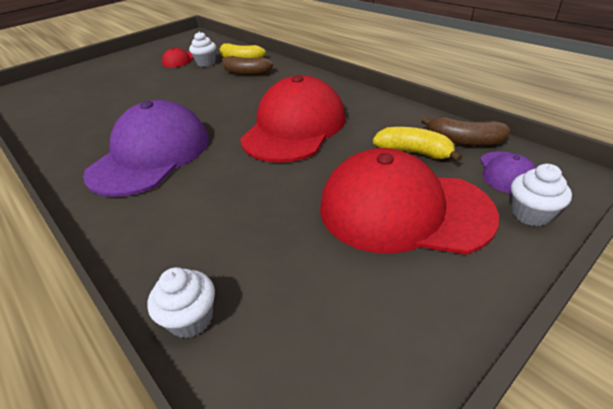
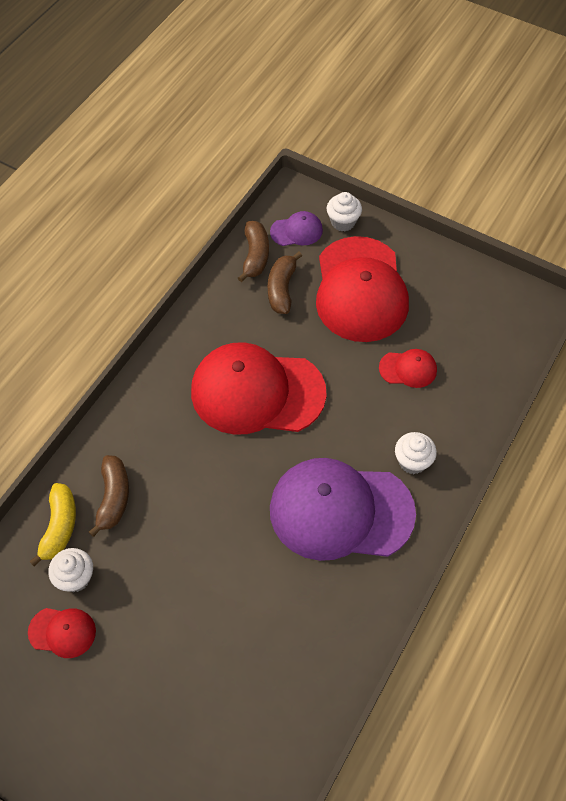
camera: 110 degrees left, 20 degrees up
white cupcake [147,267,215,338] -> white cupcake moved to [395,432,437,474]
yellow banana [373,127,462,162] -> brown banana [268,252,302,314]
none -> red cap [379,349,437,388]

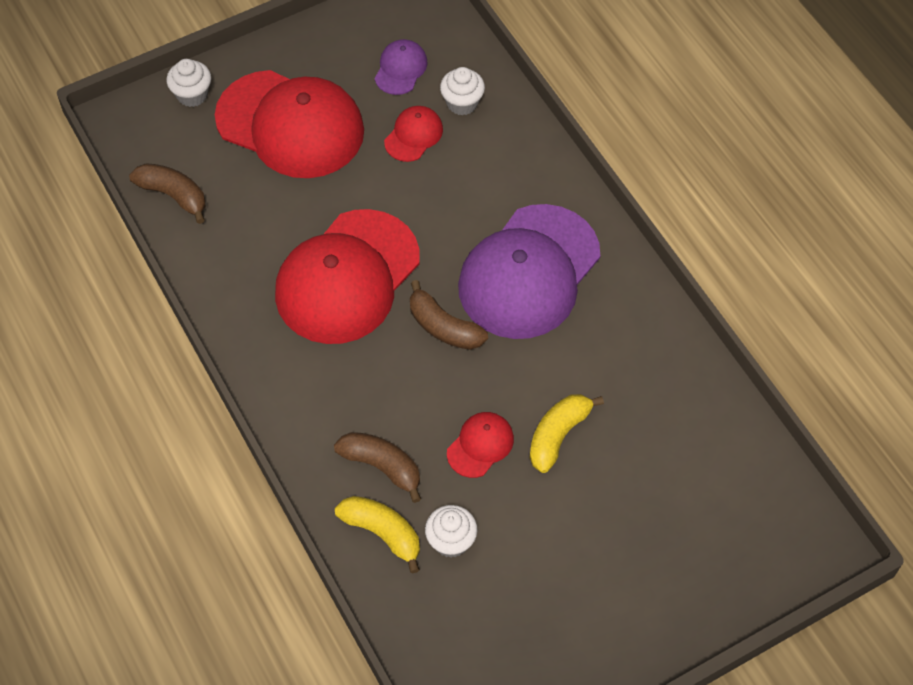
camera: 60 degrees left, 0 degrees up
red cap [28,608,96,658] -> red cap moved to [447,412,514,478]
brown banana [268,252,302,314] -> brown banana moved to [410,280,488,350]
purple cap [270,211,323,246] -> purple cap moved to [375,39,428,95]
white cupcake [395,432,437,474] -> white cupcake moved to [440,67,485,115]
none -> yellow banana [530,394,604,473]

